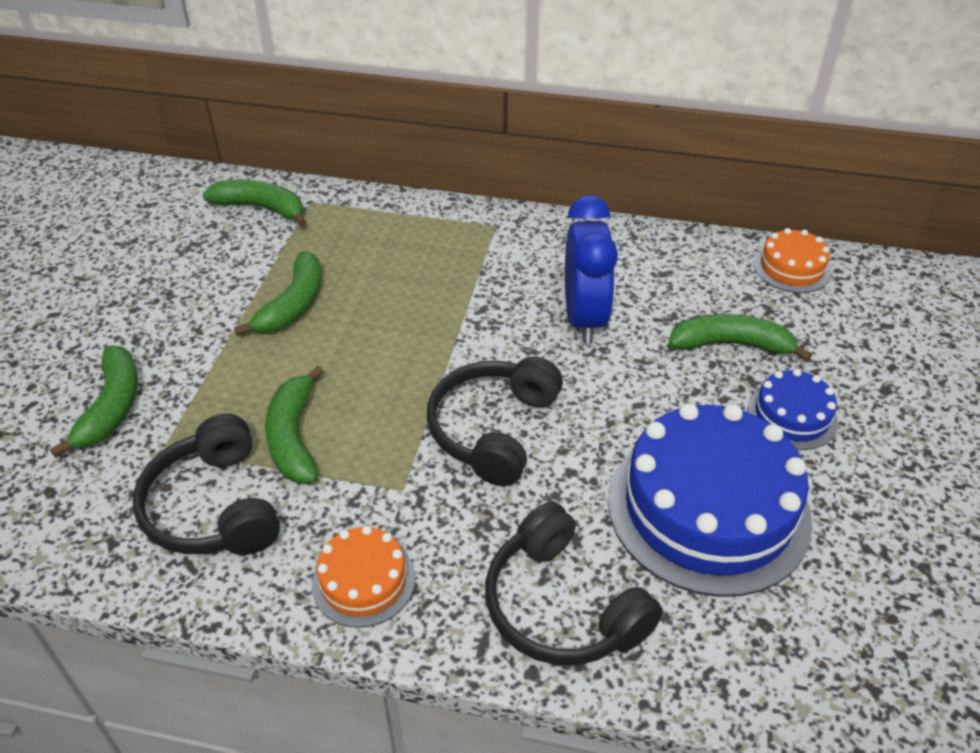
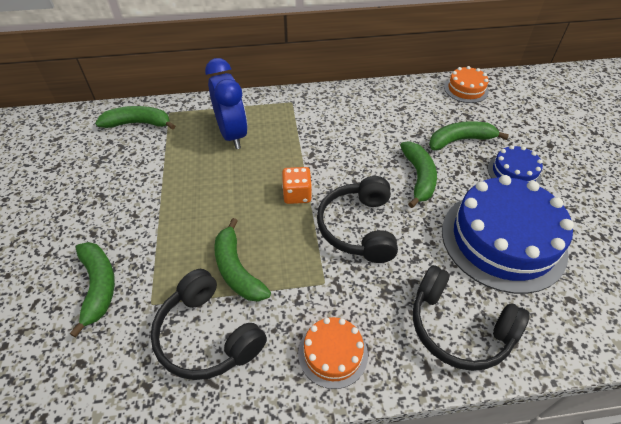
camera: 20 degrees left, 5 degrees up
green banana [234,251,322,336] -> green banana moved to [400,141,437,208]
blue clock [565,195,618,344] -> blue clock moved to [205,58,248,149]
none -> orange dice [282,167,312,204]

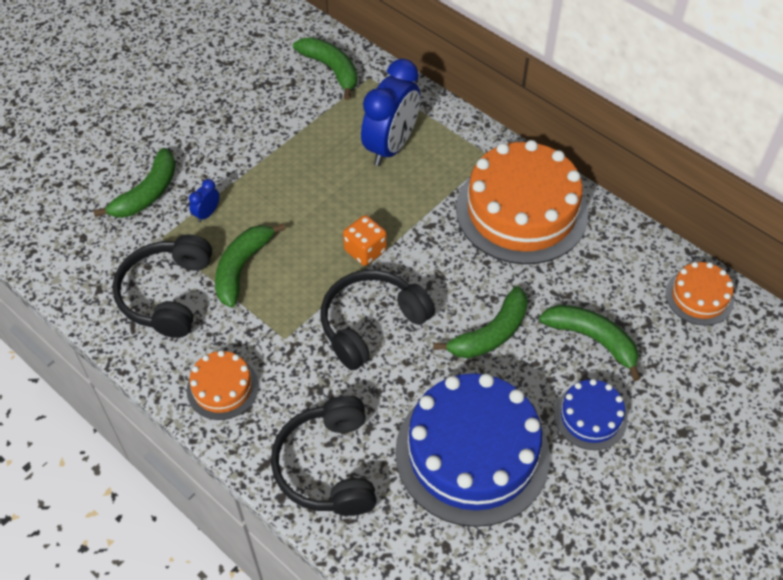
camera: 50 degrees right, 5 degrees up
none -> blue clock [189,179,219,223]
none -> orange cake [456,140,588,264]

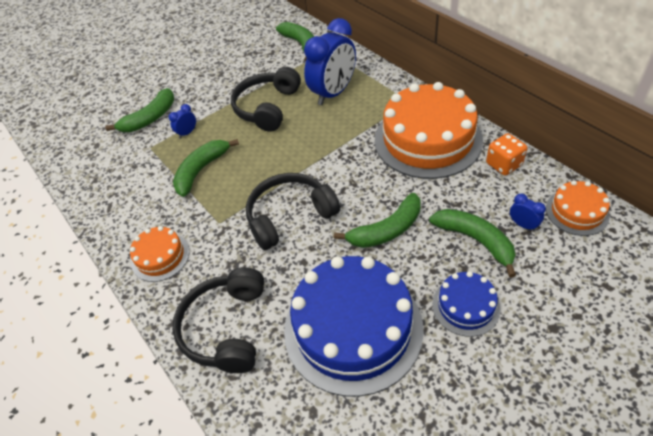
camera: 15 degrees right, 5 degrees down
black headphones [112,235,212,338] -> black headphones moved to [231,67,301,132]
orange dice [343,215,387,266] -> orange dice moved to [486,133,527,176]
none -> blue clock [510,194,546,231]

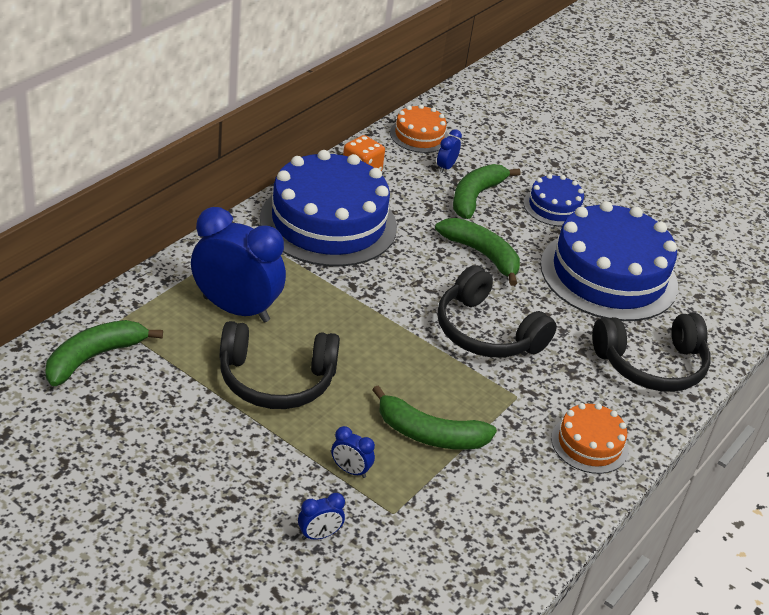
camera: 115 degrees left, 10 degrees down
green banana [105,88,174,132] -> blue clock [298,493,345,540]
orange cake [375,82,483,179] -> blue cake [260,150,397,267]

